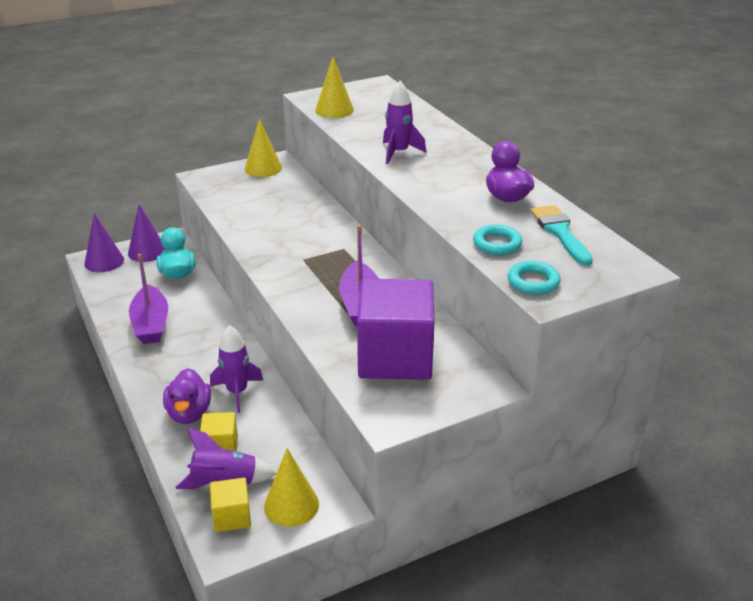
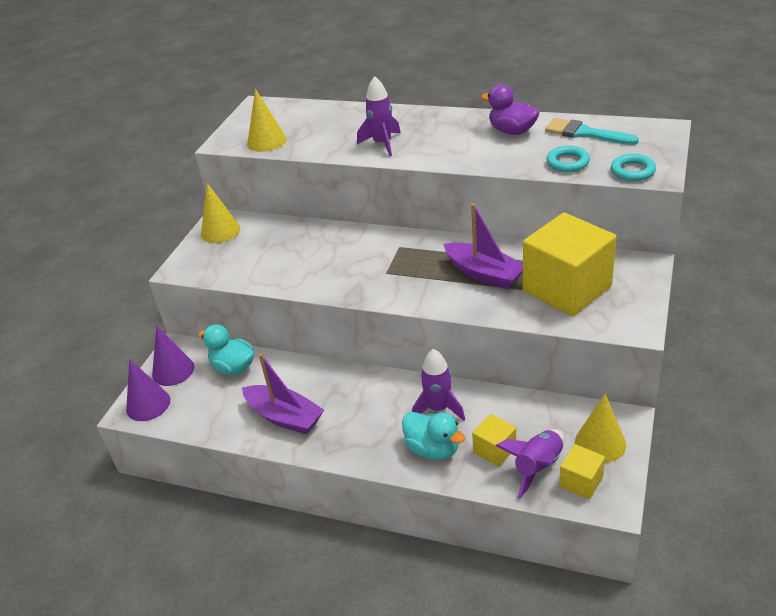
camera: 40 degrees left, 5 degrees up
purple duck [163,368,211,424] -> turquoise duck [402,412,465,460]
purple cube [357,279,435,380] -> yellow cube [523,213,616,316]

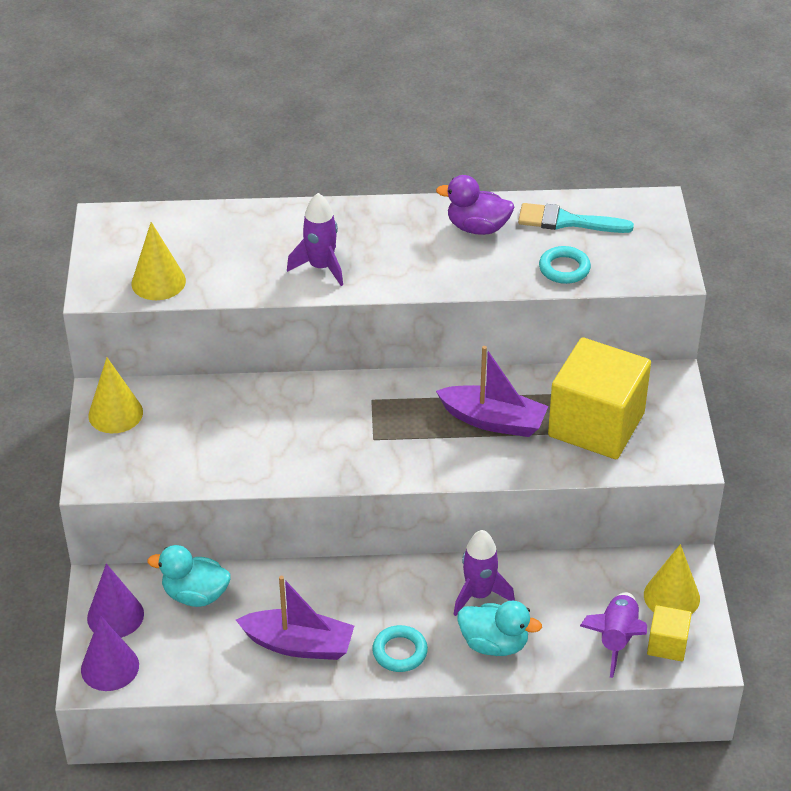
camera: 25 degrees left, 5 degrees up
yellow cube [472,414,516,467] -> none
turquoise ring [611,154,656,181] -> turquoise ring moved to [372,625,428,672]

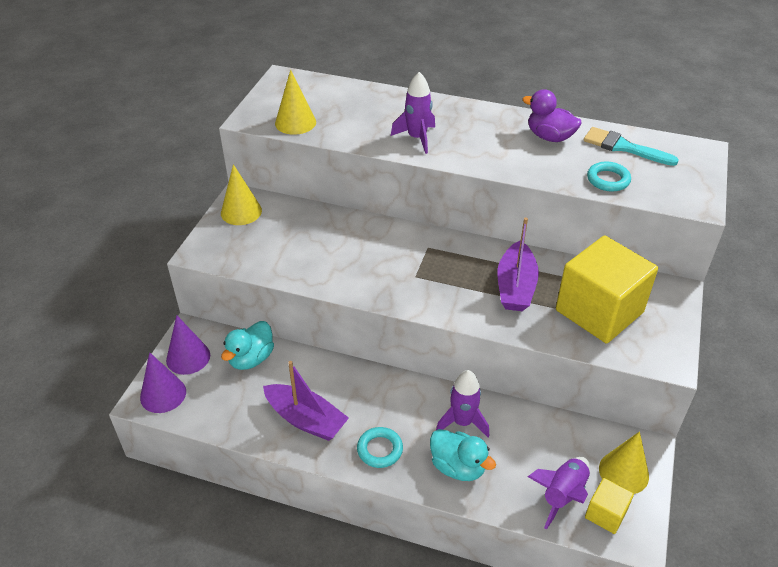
camera: 20 degrees right, 0 degrees up
turquoise duck [147,545,231,607] -> turquoise duck turned 90 degrees counterclockwise [221,321,274,370]
purple boat [436,346,548,437] -> purple boat turned 60 degrees clockwise [497,218,539,311]

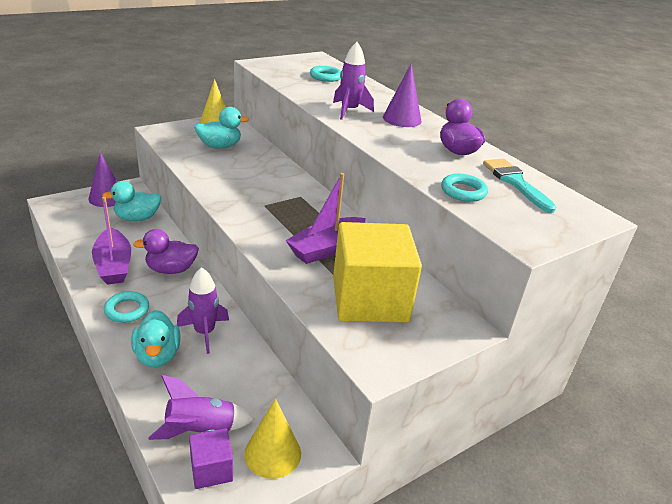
camera: 35 degrees right, 10 degrees down
purple cone [140,352,186,413] -> purple cone moved to [383,64,421,127]
yellow cone [275,70,316,135] -> none
yellow cube [585,478,634,534] -> purple cube [189,428,233,489]
none -> purple duck [133,229,199,274]
none -> turquoise duck [194,107,249,149]
none -> turquoise ring [310,66,341,82]

